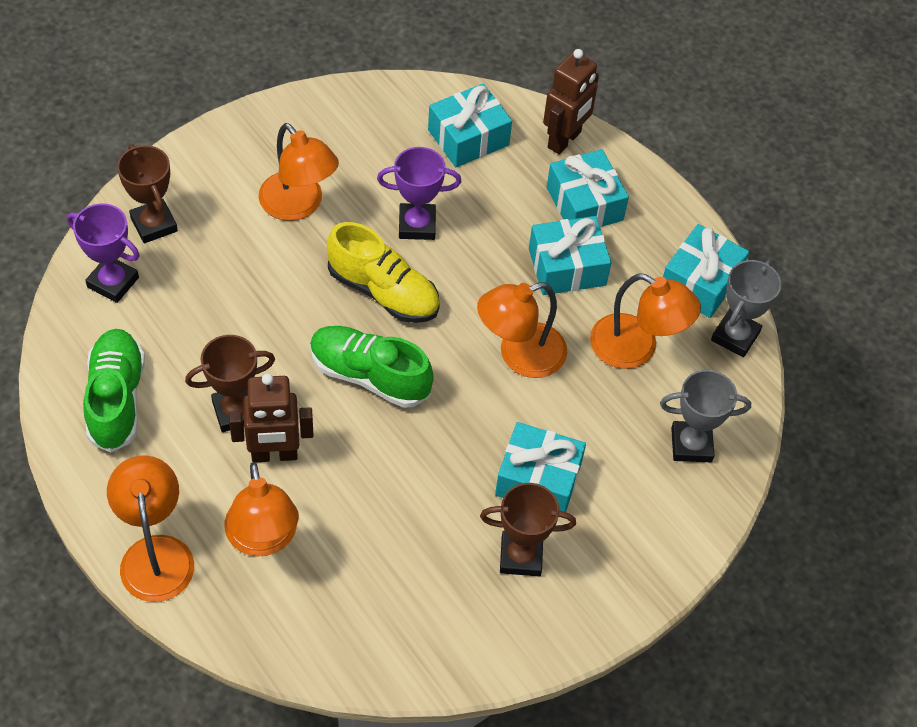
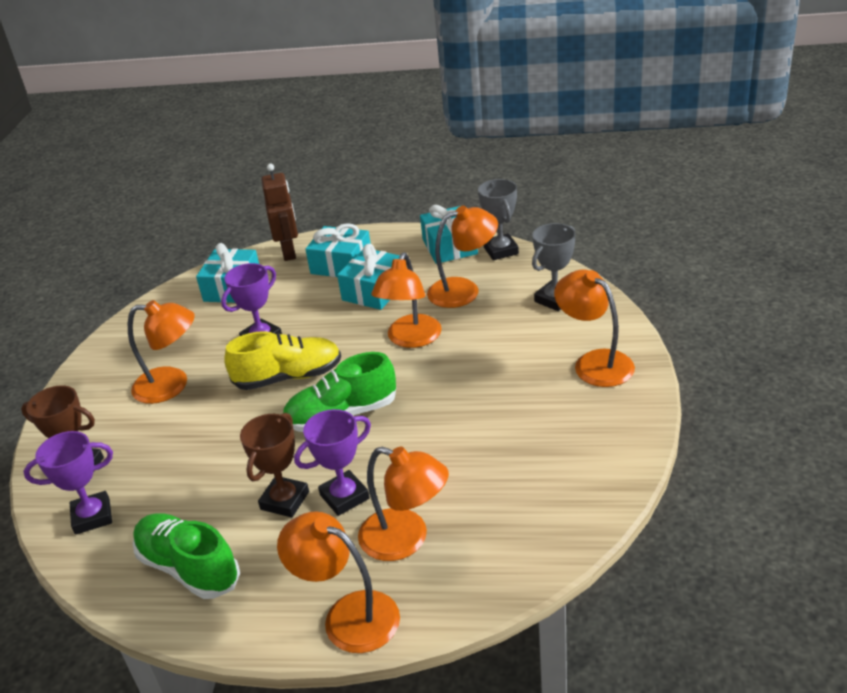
camera: 40 degrees left, 20 degrees down
brown robot [229,374,314,462] -> purple trophy [294,409,371,516]
brown trophy [480,483,576,576] -> none
turquoise gift [495,422,586,512] -> none
none -> orange lamp [554,270,635,387]

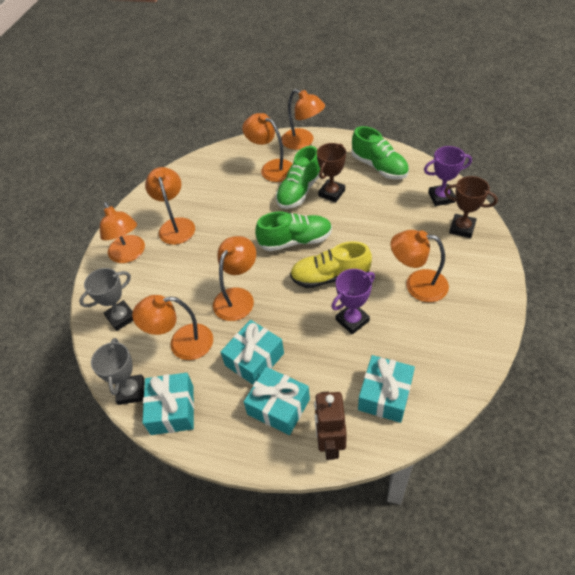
camera: 170 degrees left, 15 degrees up
purple trophy [294,409,371,516] -> green shoe [276,146,320,209]
none -> orange lamp [145,167,195,245]

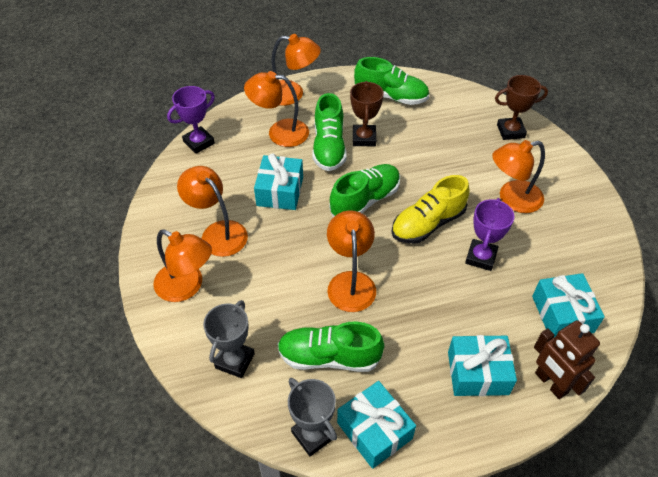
camera: 35 degrees left, 0 degrees up
orange lamp [132,295,213,360] -> green shoe [277,322,384,372]
turquoise gift [221,320,284,385] -> turquoise gift moved to [254,153,303,210]
purple trophy [424,146,472,206] -> purple trophy moved to [167,86,215,154]

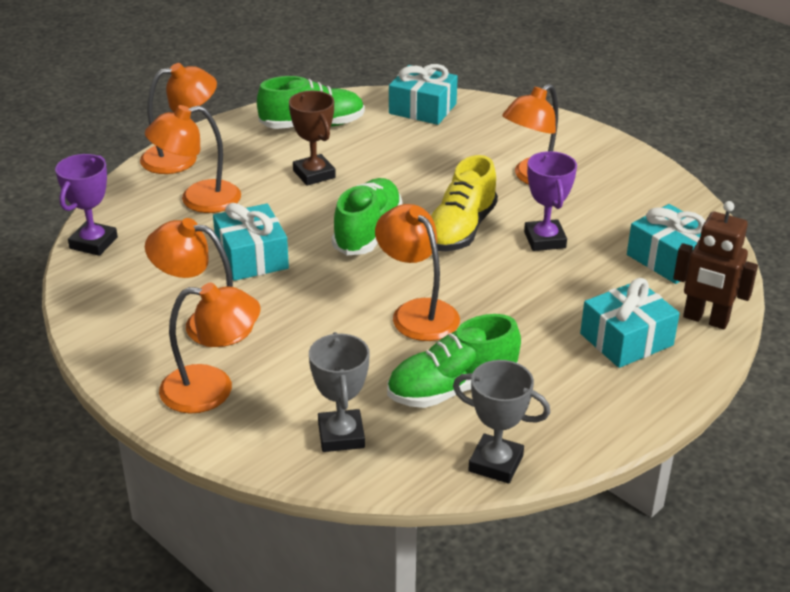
camera: 30 degrees left, 15 degrees down
green shoe [313,93,347,171] -> none
turquoise gift [337,381,416,469] -> turquoise gift moved to [389,64,458,125]
brown trophy [495,75,548,140] -> none

